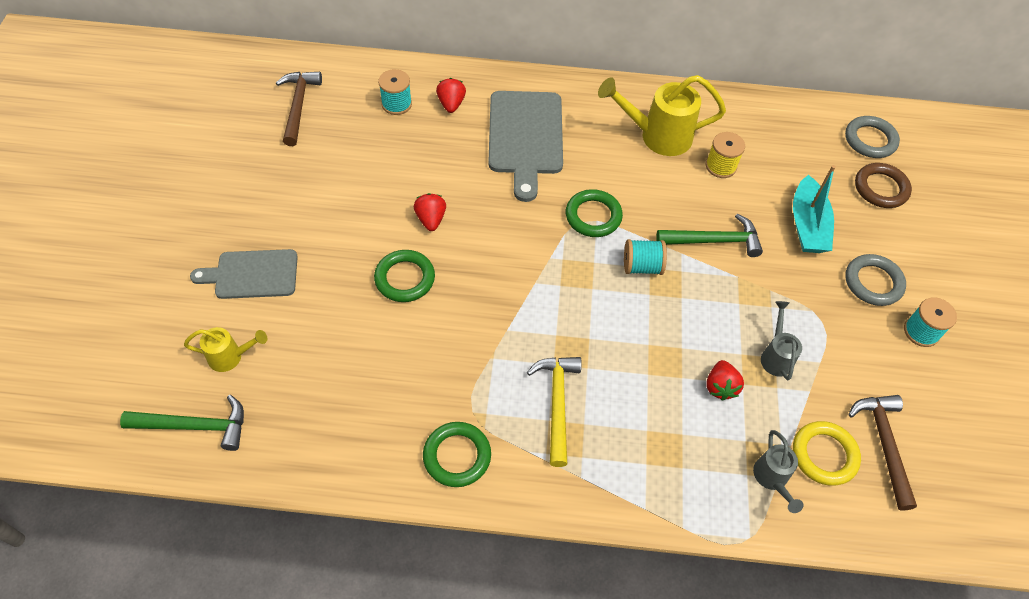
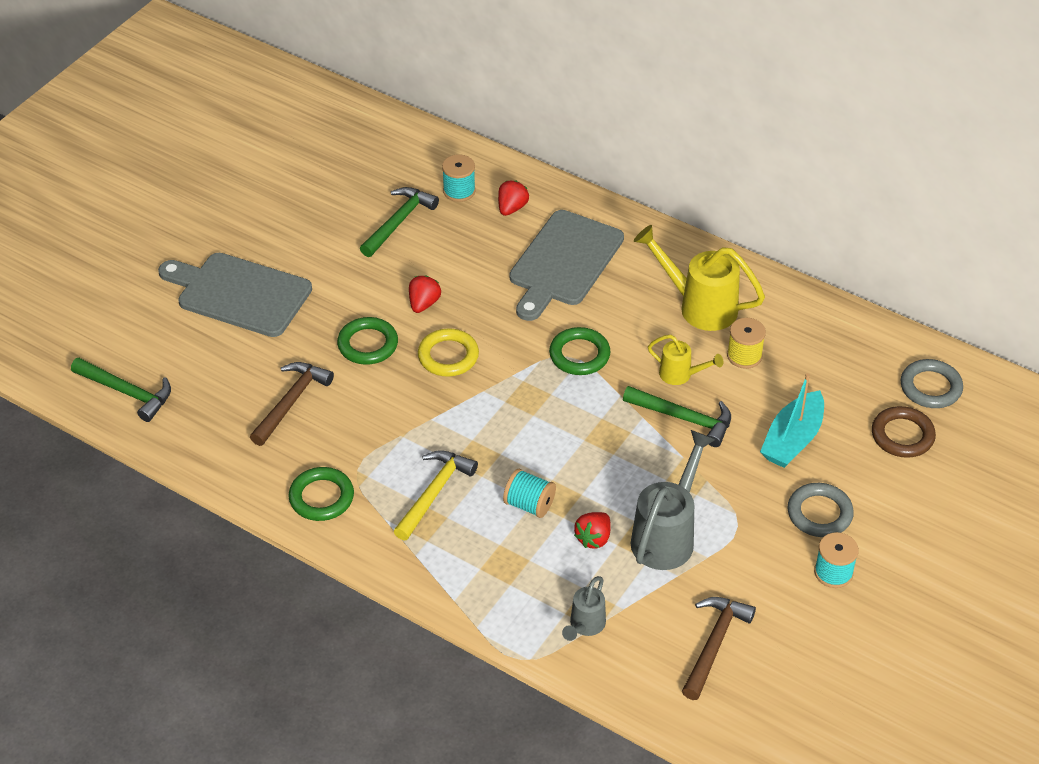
camera: 30 degrees right, 10 degrees down
yellow watering can [184,327,267,372] -> yellow watering can moved to [648,335,724,385]
grey cutting board [190,249,298,299] -> grey cutting board [158,253,312,337], size x1.53
brown hammer [276,72,322,146] -> brown hammer moved to [250,362,334,446]
turquoise spool [624,239,667,275] -> turquoise spool moved to [503,469,556,518]
grey watering can [761,301,802,380] -> grey watering can [631,430,716,570], size x1.83
yellow ring [793,421,861,486] -> yellow ring moved to [418,328,479,377]
none -> green hammer [360,187,439,257]

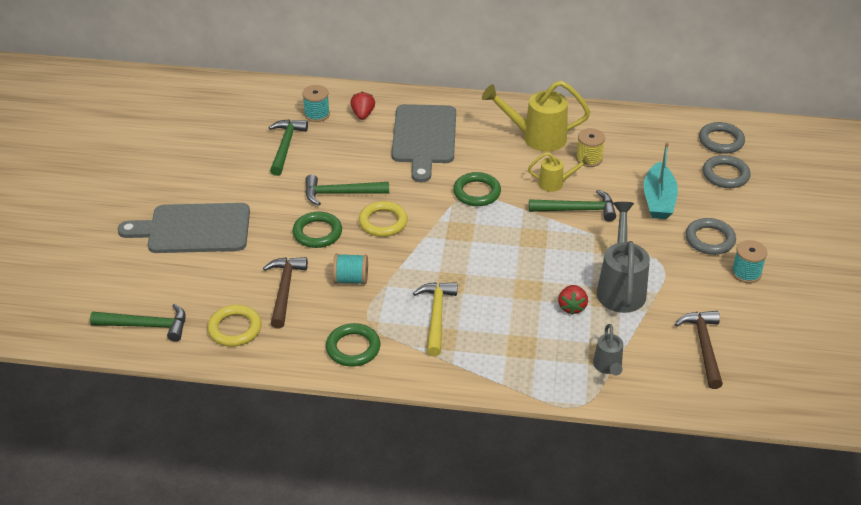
camera: 25 degrees left, 5 degrees down
red strawberry [409,275,441,313] -> green hammer [305,175,389,205]
turquoise spool [503,469,556,518] -> turquoise spool moved to [333,254,368,284]
brown ring [872,406,936,458] -> grey ring [703,155,751,188]
none -> yellow ring [207,305,262,347]

